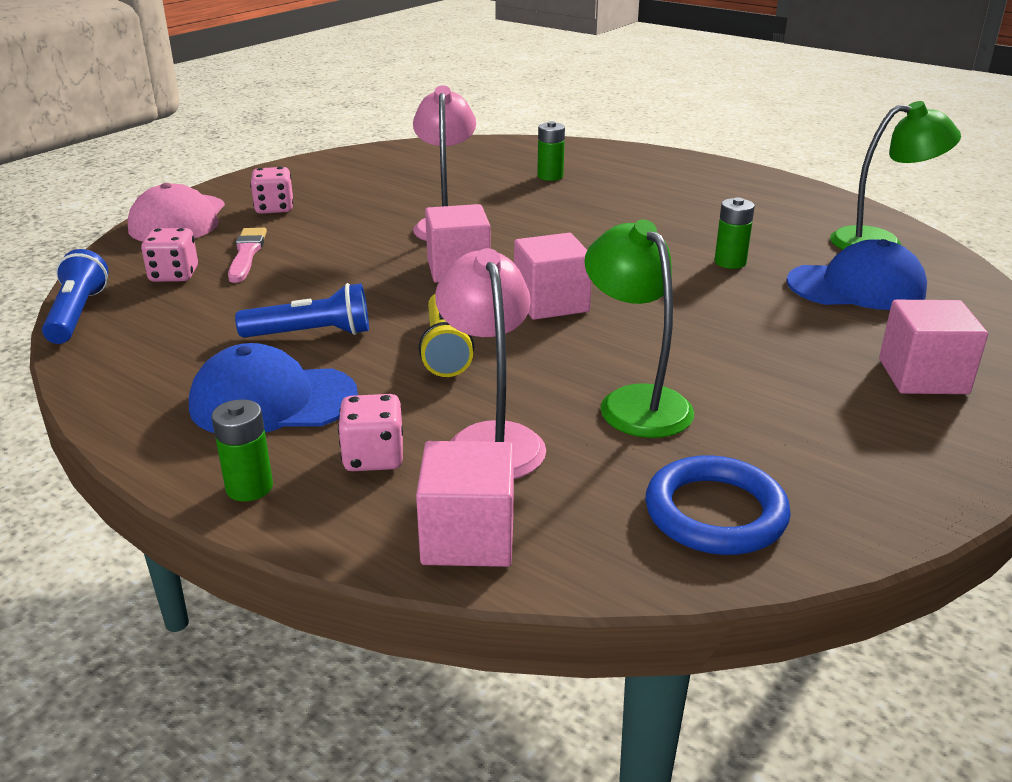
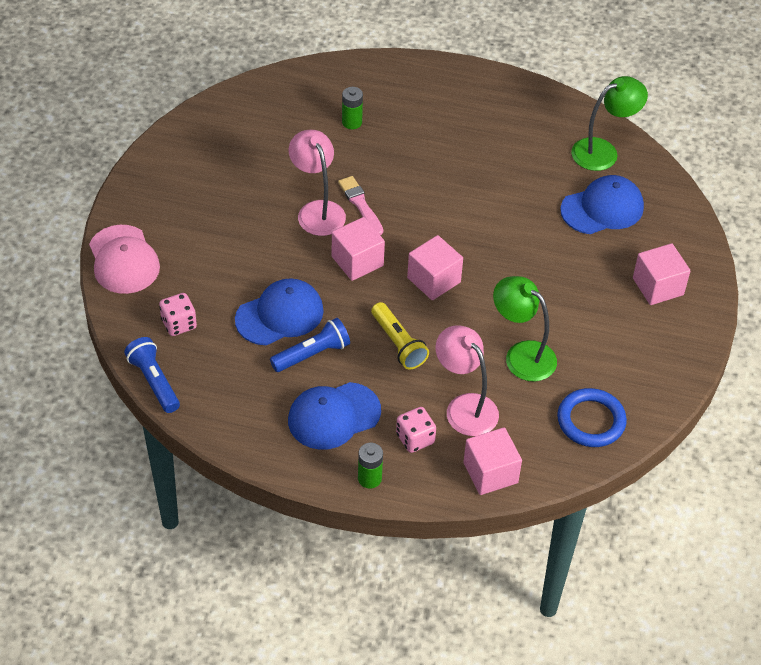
camera: 25 degrees left, 20 degrees up
pink brush [228,228,267,283] -> pink brush moved to [338,176,383,235]
pink dice [250,167,293,214] -> none
green battery [715,197,755,269] -> none
none -> blue cap [235,278,324,345]

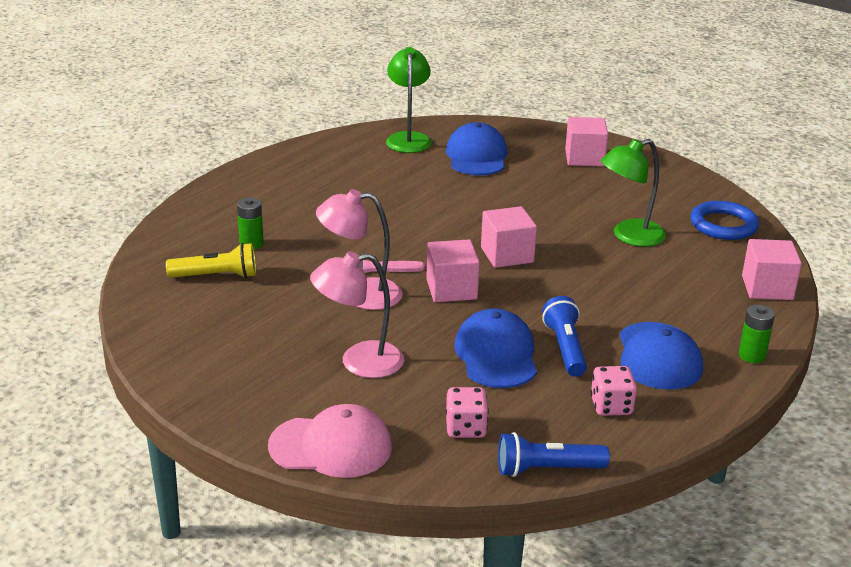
camera: 65 degrees left, 20 degrees down
yellow flashlight [371,302,429,370] -> yellow flashlight moved to [166,243,256,278]
pink dice [396,407,436,453] -> pink dice moved to [591,366,637,416]
pink lamp [436,325,499,436] -> pink lamp moved to [310,251,404,378]

